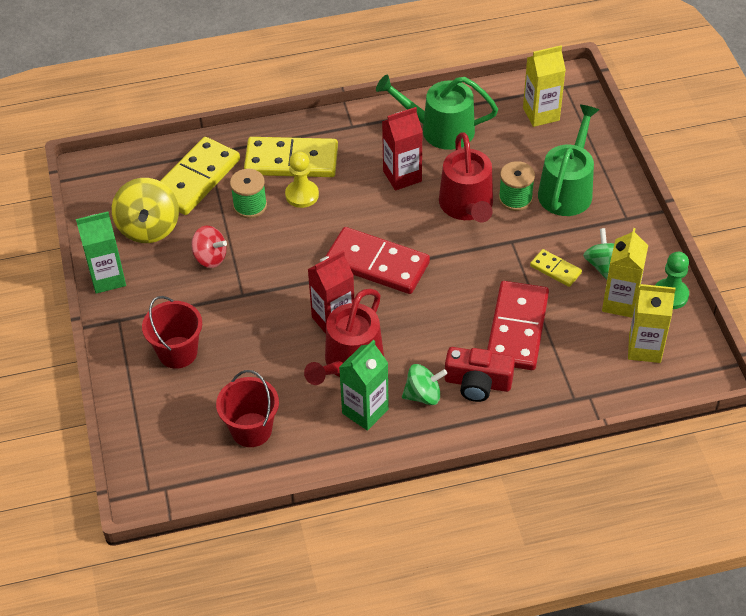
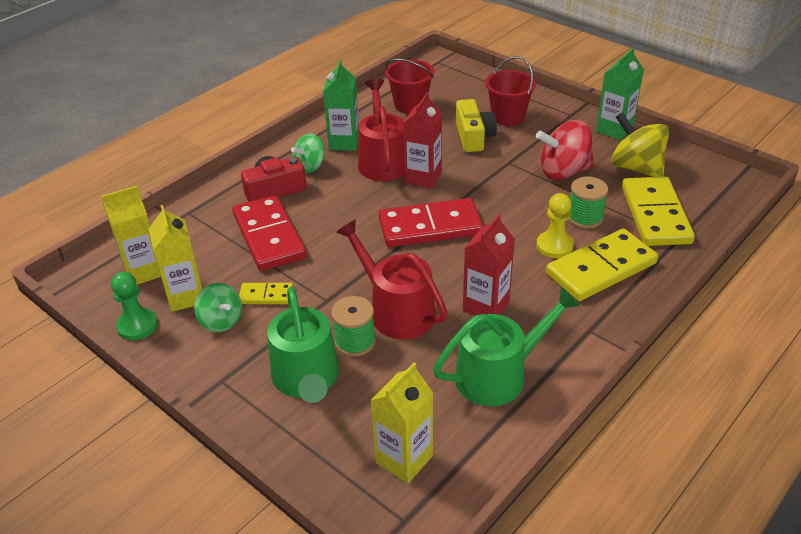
camera: 145 degrees right, 10 degrees down
red spinning top [191,226,227,268] -> red spinning top [536,120,594,180], size x1.58
none -> yellow camera [456,99,497,152]

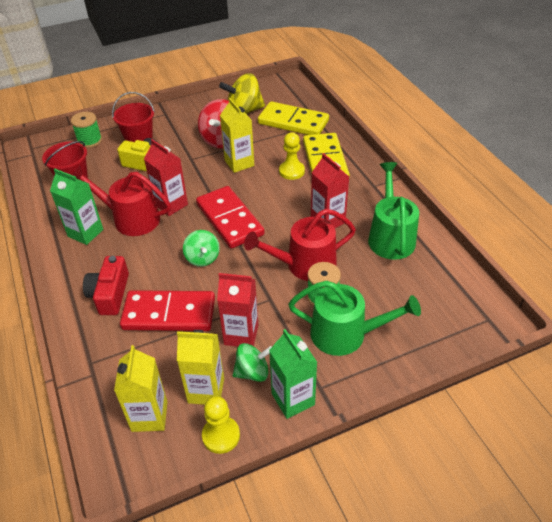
camera: 65 degrees left, 5 degrees up
green pawn [111,272,158,340] -> yellow pawn [202,396,240,454]
yellow domino [239,283,293,304] -> red carton [217,273,258,347]
green spinning top [291,134,325,173] -> green spinning top moved to [183,230,220,267]
yellow carton [370,363,433,483] -> yellow carton moved to [220,98,254,173]
red domino [379,198,483,247] -> red domino turned 45 degrees counterclockwise [196,186,265,249]
green spool [568,177,608,229] -> green spool moved to [71,112,102,148]
green carton [596,48,644,140] -> green carton moved to [269,329,317,419]

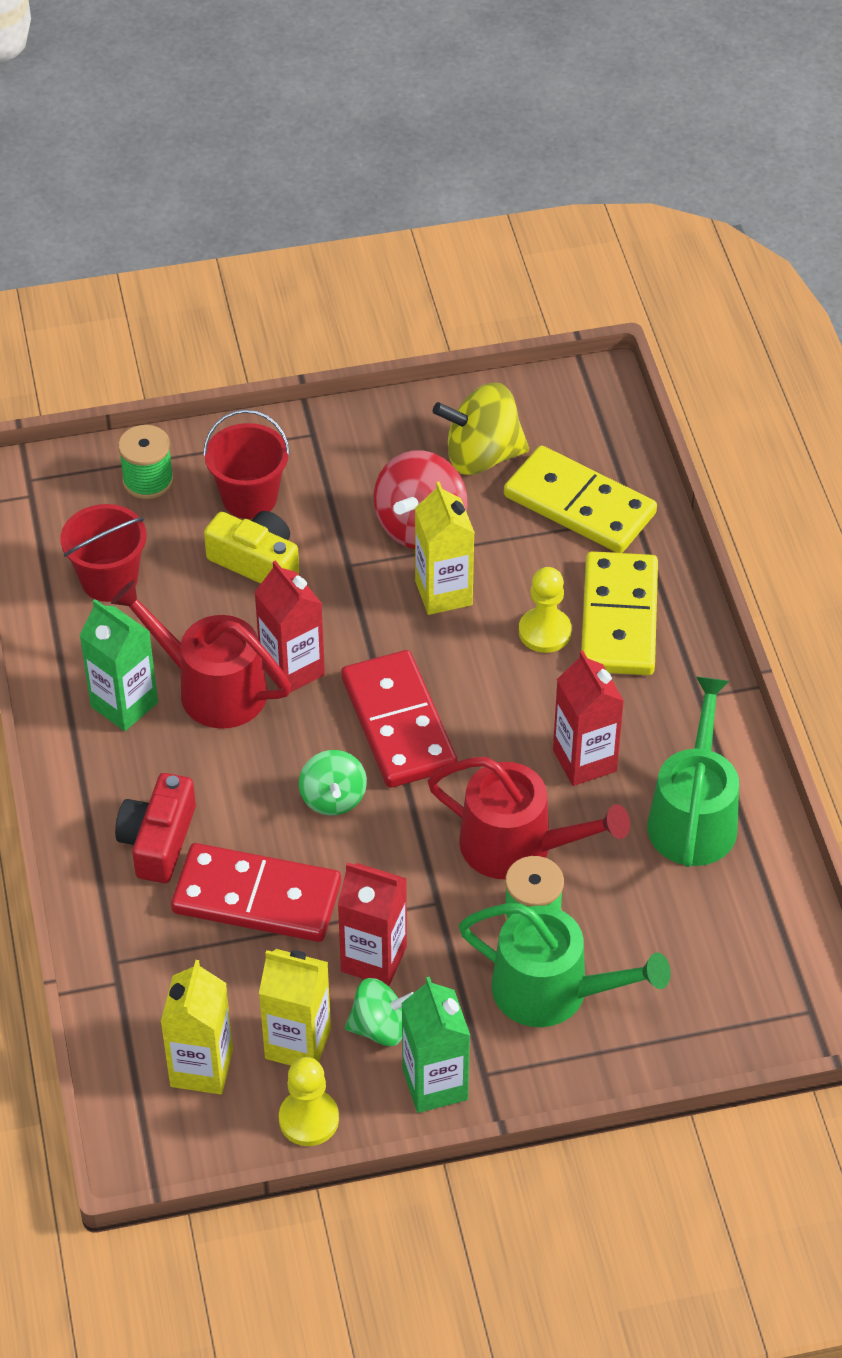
camera: 10 degrees right, 5 degrees up
red watering can [244,209,356,281] -> red watering can turned 150 degrees counterclockwise [428,757,630,879]

